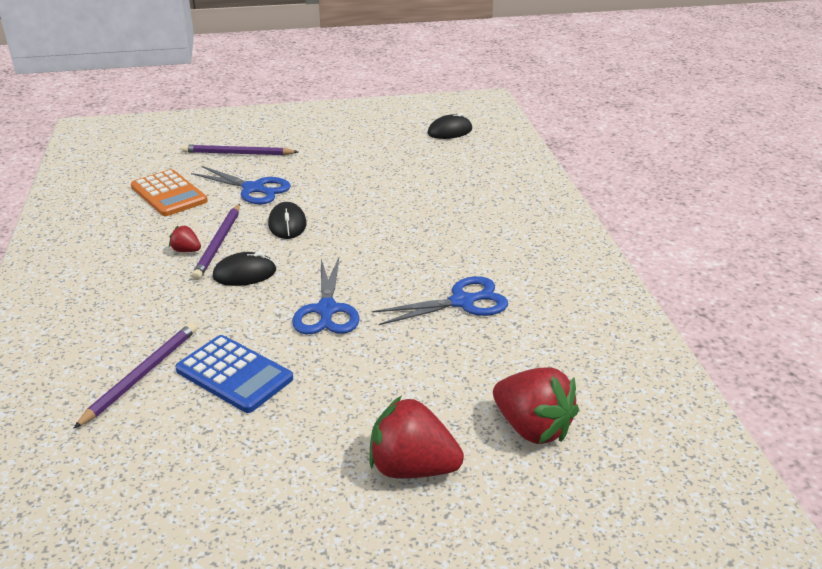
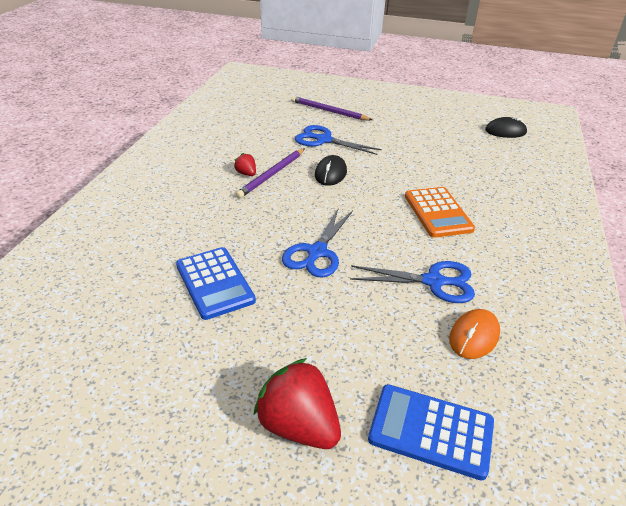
camera: 25 degrees right, 5 degrees up
purple pencil [73,323,197,429] -> none
orange calculator [131,169,208,216] -> orange calculator moved to [405,187,475,238]
blue scissors [191,166,291,204] -> blue scissors turned 150 degrees clockwise [295,125,382,155]
black mouse [213,252,276,286] -> none
red strawberry [493,367,579,444] -> blue calculator [368,384,494,480]
none -> orange mouse [449,309,500,359]

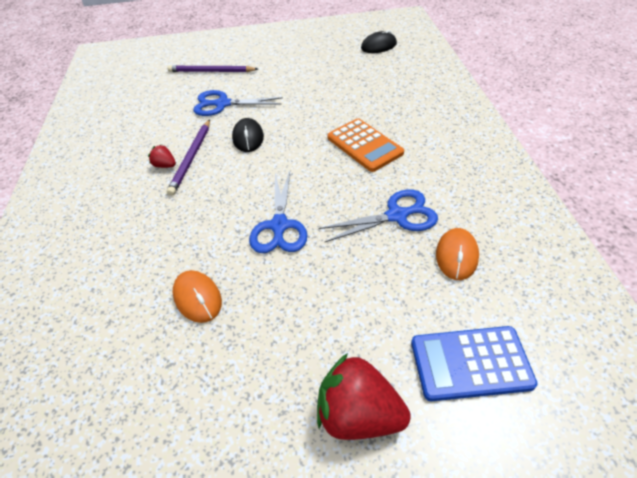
camera: 20 degrees left, 10 degrees up
blue calculator [176,247,256,320] -> orange mouse [172,270,222,323]

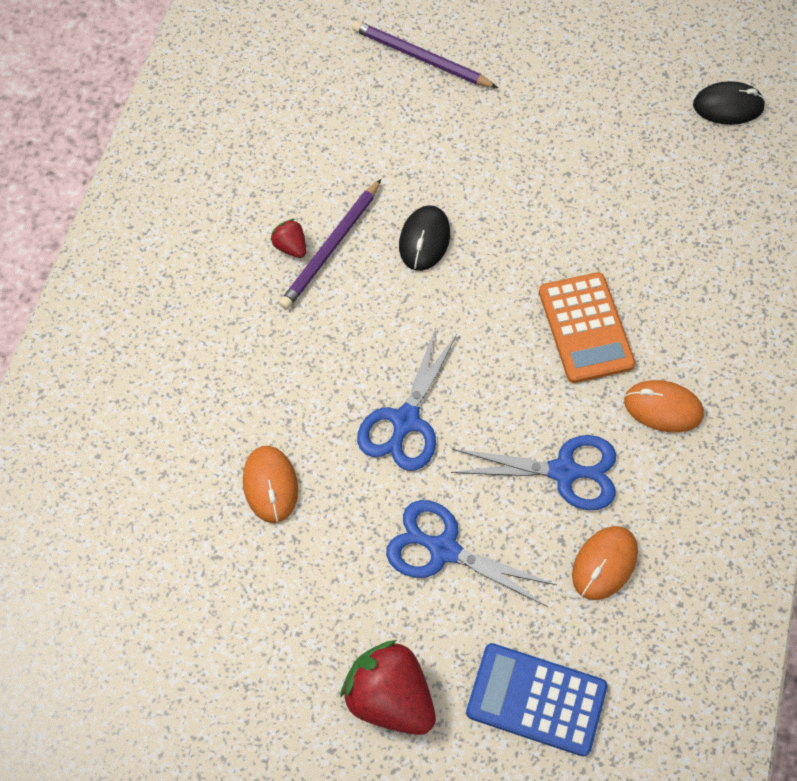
camera: 20 degrees right, 15 degrees up
blue scissors [193,90,283,116] -> blue scissors moved to [386,500,556,607]
none -> orange mouse [624,380,704,433]

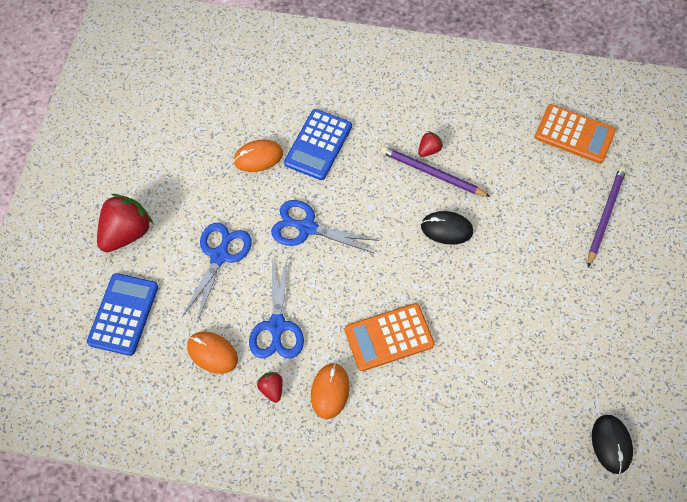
camera: 85 degrees right, 0 degrees up
none -> red strawberry [257,372,283,403]
none -> blue calculator [284,109,352,180]
none -> orange calculator [535,104,616,164]

